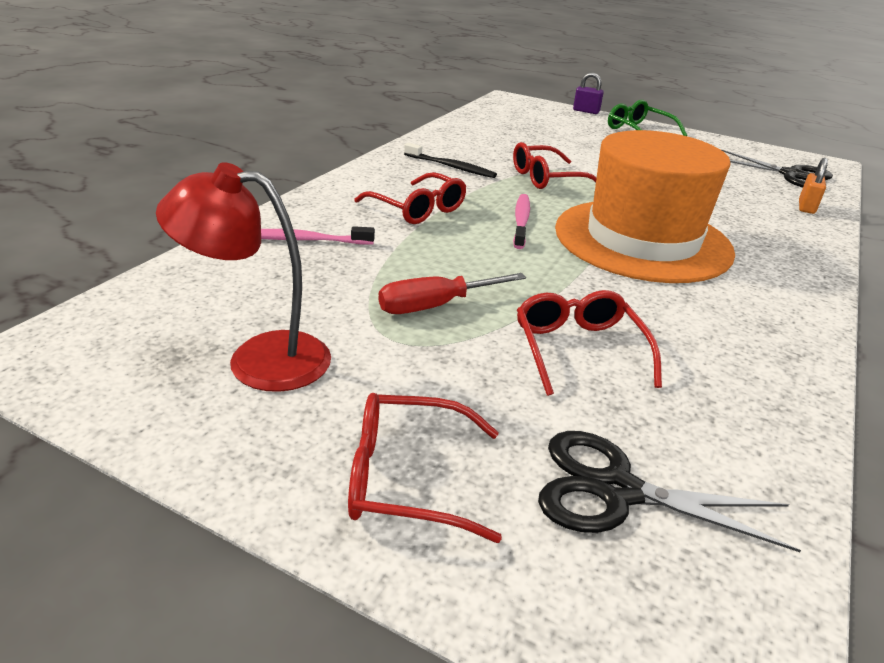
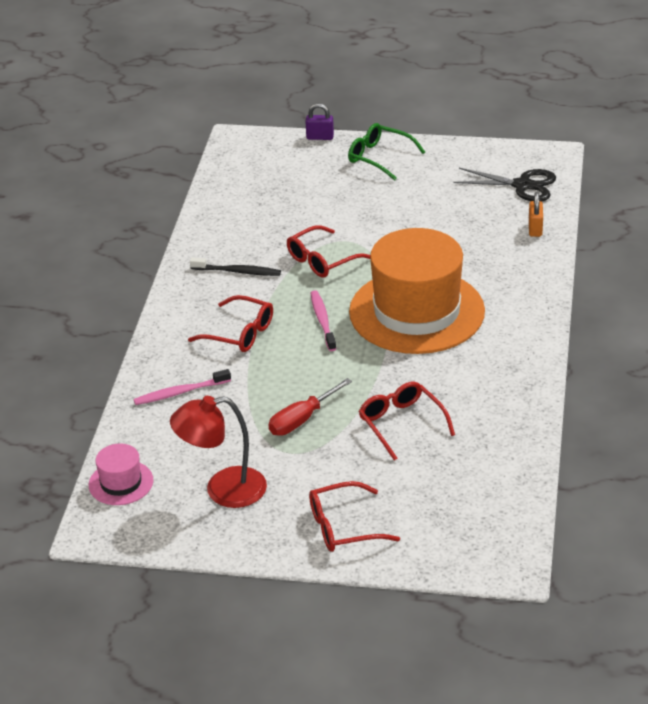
camera: 15 degrees left, 5 degrees up
black scissors [538,431,801,552] -> none
none -> pink hat [89,444,153,505]

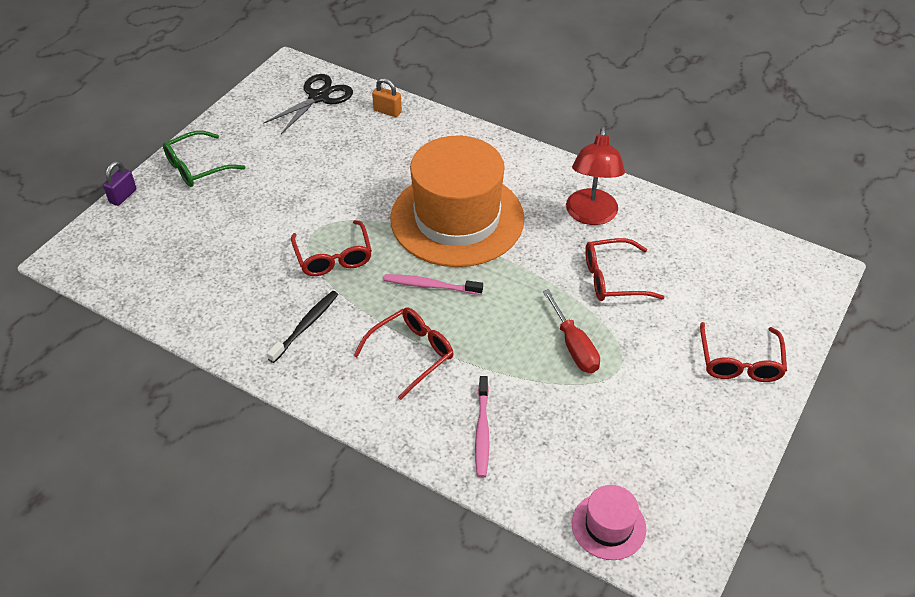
camera: 70 degrees left, 10 degrees up
red lamp [170,396,267,508] -> red lamp moved to [566,127,625,225]

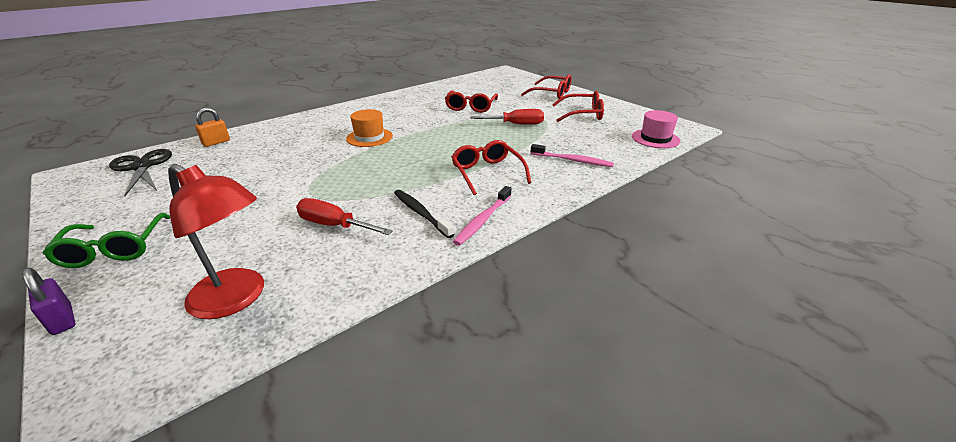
camera: 70 degrees left, 15 degrees down
red glasses [291,220,372,276] -> red glasses moved to [552,91,604,122]
pink toothbrush [384,274,483,295] -> pink toothbrush moved to [453,186,511,246]
orange hat [390,135,525,267] -> orange hat [346,109,393,147], size x0.43
red lamp [566,127,625,225] -> red lamp moved to [168,164,264,319]
none -> red screwdriver [296,198,393,235]

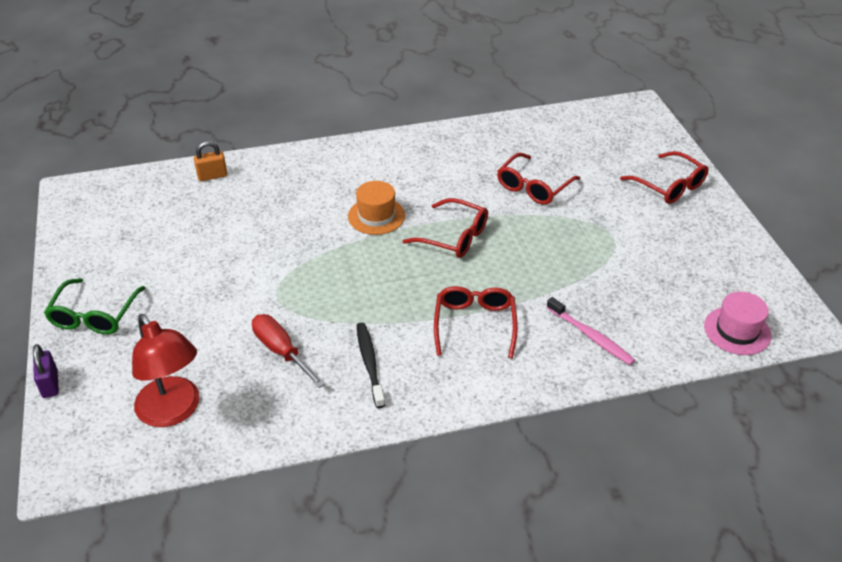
camera: 25 degrees right, 10 degrees up
black scissors [109,149,172,197] -> none
pink toothbrush [453,186,511,246] -> none
red screwdriver [470,109,544,125] -> none
red glasses [552,91,604,122] -> red glasses moved to [403,198,488,258]

